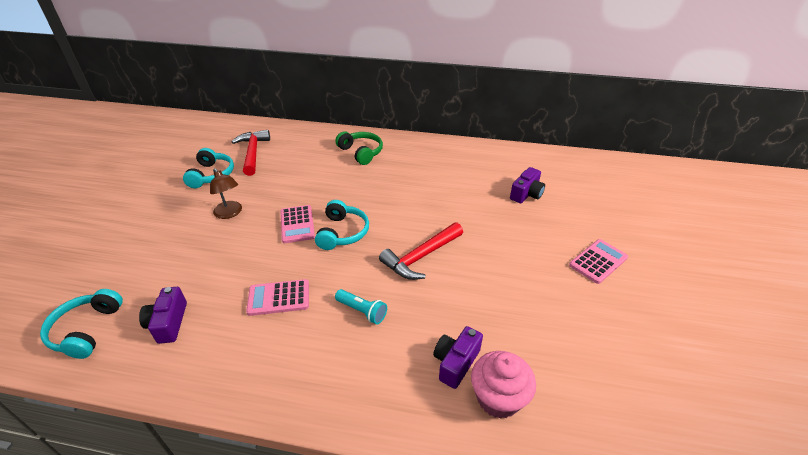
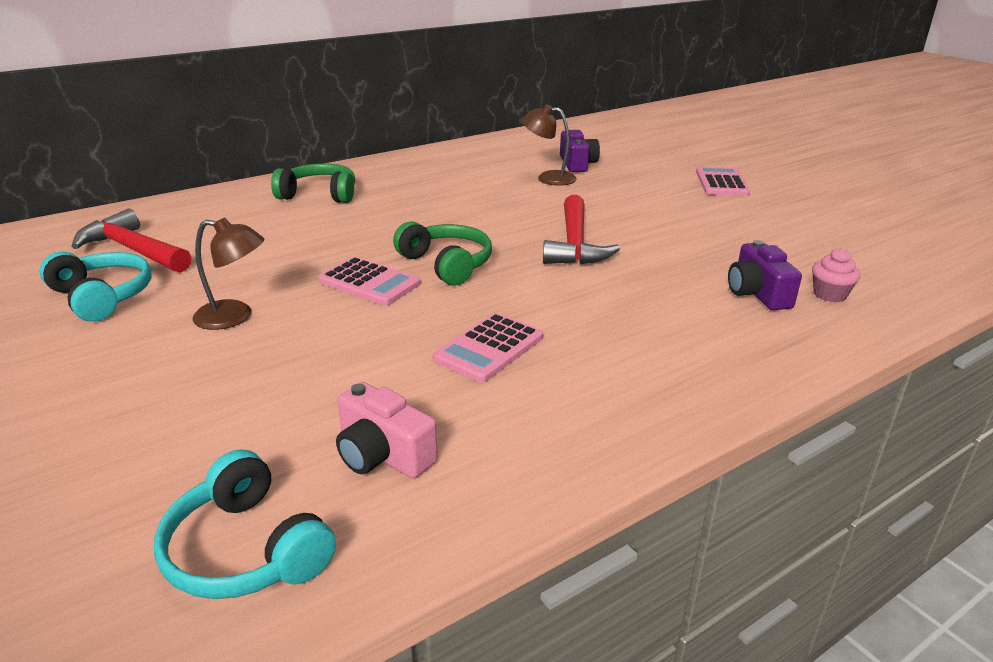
camera: 45 degrees left, 10 degrees down
purple camera [139,287,187,344] -> pink camera [336,382,438,478]
turquoise headphones [315,200,369,250] -> green headphones [393,221,492,285]
turquoise flashlight [335,289,387,324] -> none
pink cupcake [471,351,536,419] -> pink cupcake [812,248,861,302], size x0.57
none -> brown lamp [522,104,577,186]

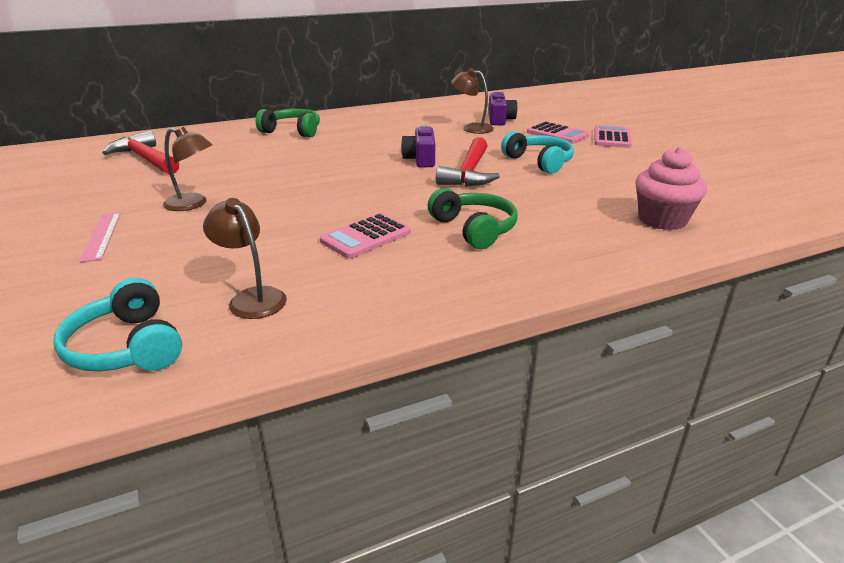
camera: 10 degrees right, 0 degrees up
turquoise headphones [39,251,151,321] -> turquoise headphones moved to [501,131,574,174]
pink calculator [318,257,420,306] -> pink calculator moved to [527,122,590,144]
pink camera [336,382,438,478] -> brown lamp [203,198,287,319]
green headphones [393,221,492,285] -> green headphones moved to [428,188,517,249]
purple camera [728,240,802,310] -> purple camera moved to [401,125,435,167]
pink cupcake [812,248,861,302] -> pink cupcake [635,147,707,230], size x1.76
none -> pink ruler [80,213,121,262]

